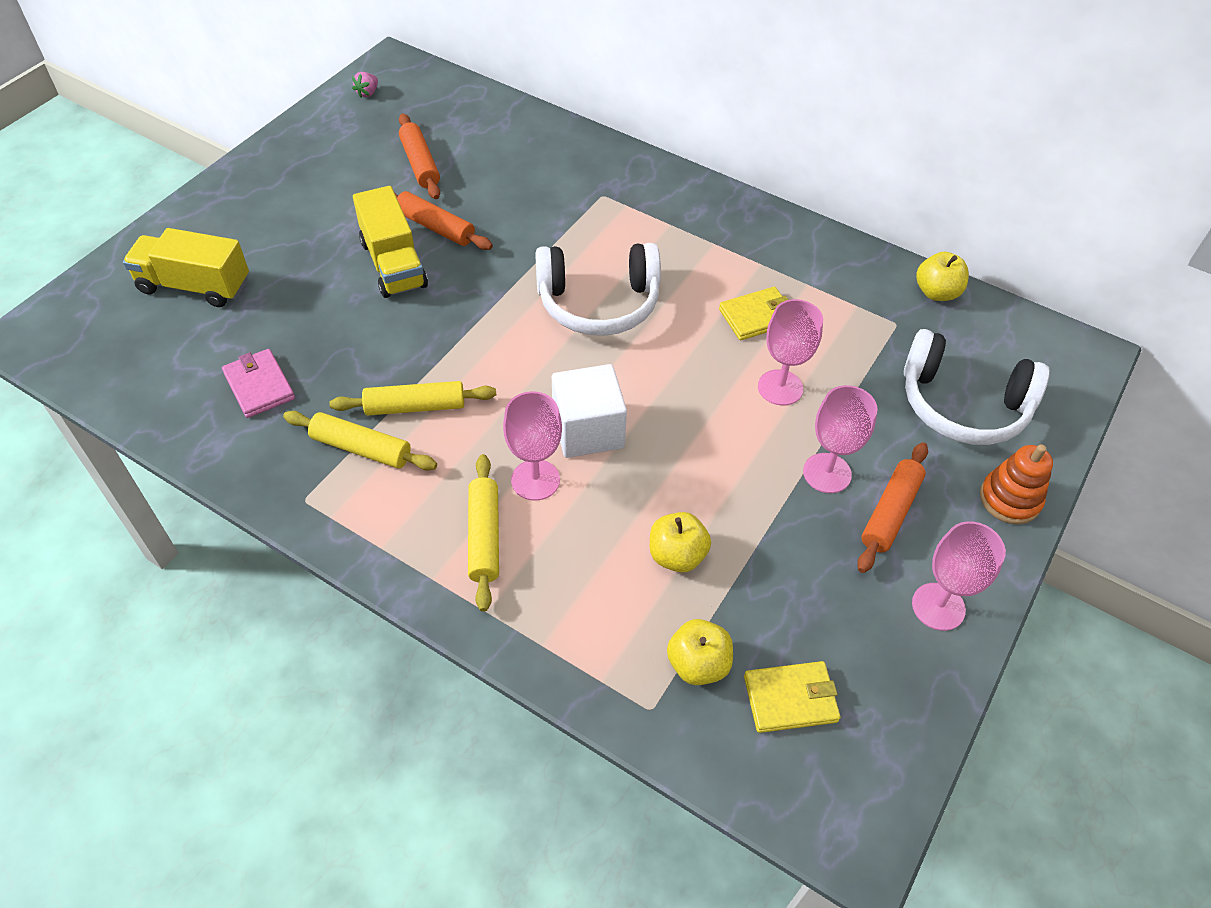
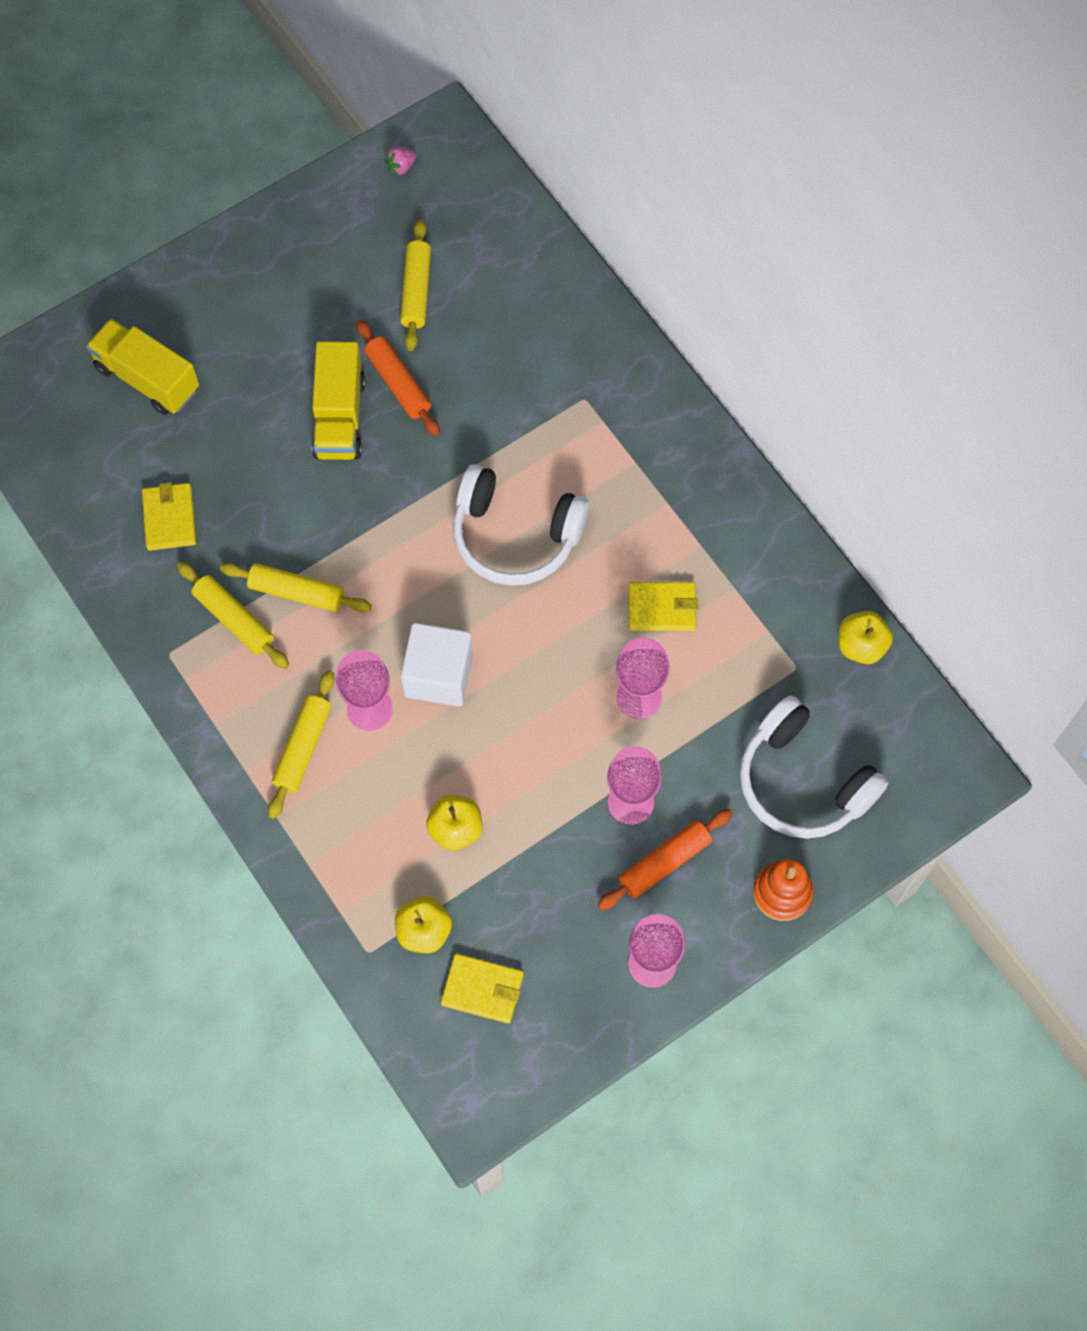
camera: 25 degrees right, 15 degrees up
pink wallet [222,349,295,418] -> yellow wallet [142,482,196,551]
orange rolling pin [399,114,440,199] -> yellow rolling pin [400,220,431,351]

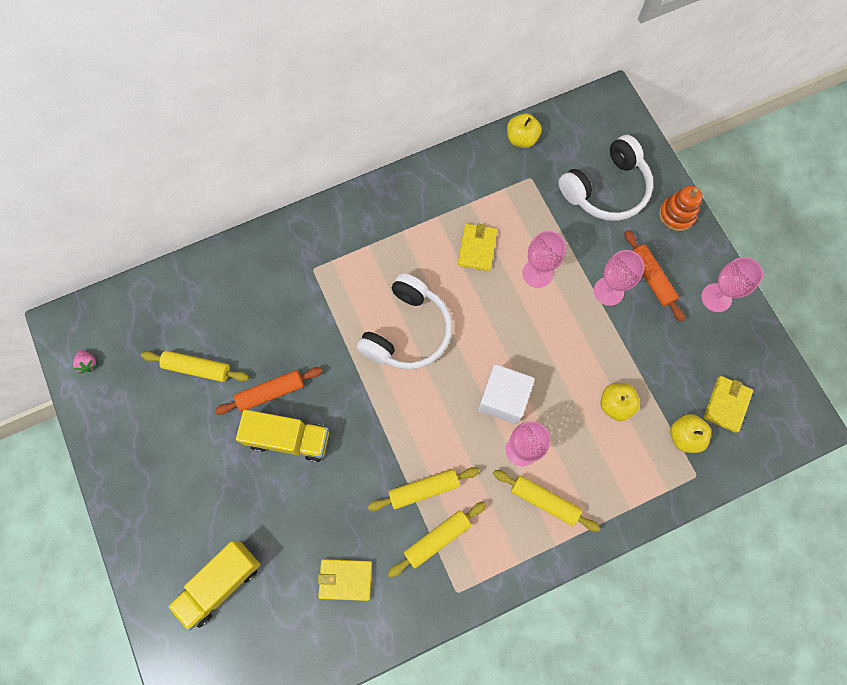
camera: 80 degrees left, 5 degrees up
yellow rolling pin [220,563,372,612] -> yellow rolling pin turned 45 degrees clockwise [368,467,480,511]

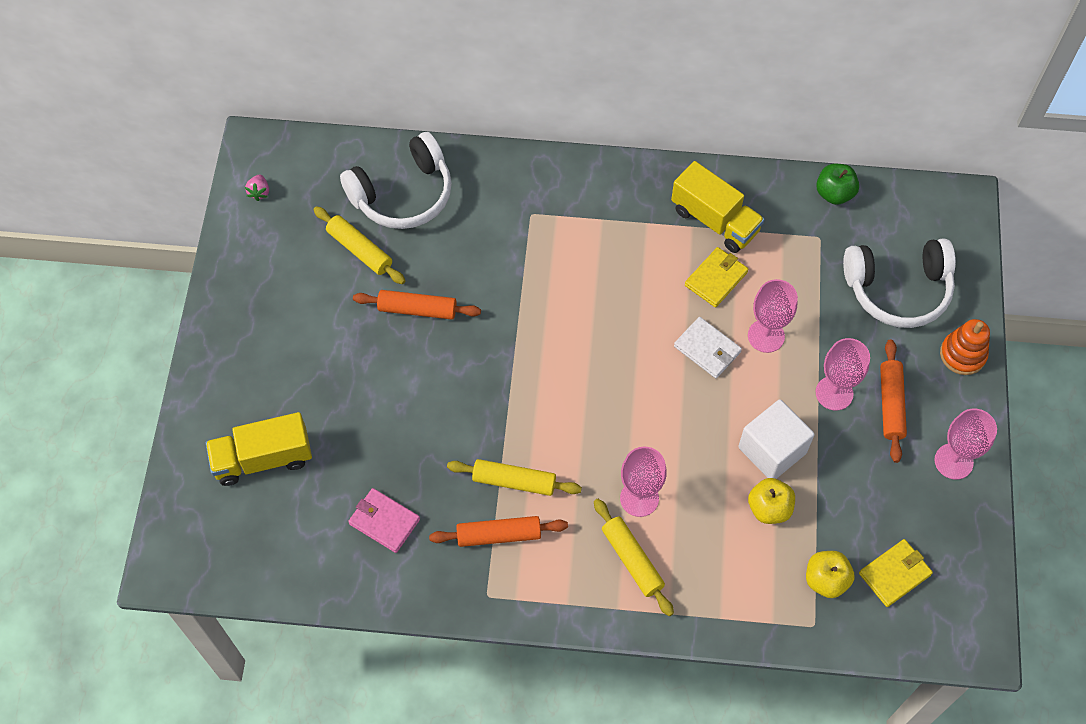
camera: 30 degrees right, 10 degrees down
yellow truck [236,409,329,462] -> yellow truck moved to [671,161,765,253]
yellow wallet [318,559,372,601] -> pink wallet [348,488,420,553]
white headphones [357,273,452,370] -> white headphones moved to [340,132,452,229]
yellow rolling pin [388,502,486,578] -> orange rolling pin [429,516,568,547]
white cube [478,364,535,424] -> white cube moved to [738,399,815,479]
yellow apple [507,113,541,148] -> green apple [816,164,859,205]
none -> white wallet [674,317,742,378]

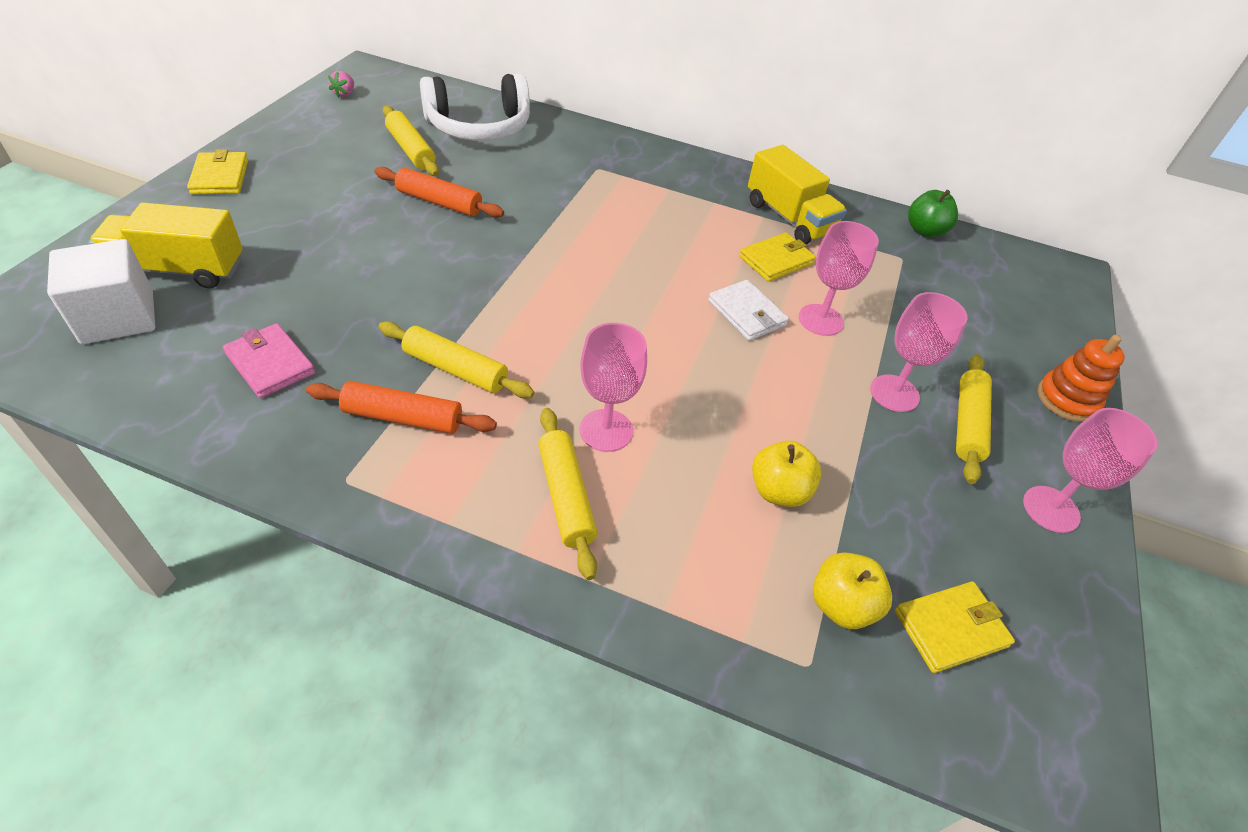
camera: 10 degrees right, 15 degrees down
white cube [738,399,815,479] -> white cube moved to [47,239,155,344]
white headphones [843,238,956,328] -> none
orange rolling pin [880,339,907,463] -> yellow rolling pin [956,354,992,484]
none -> yellow wallet [187,149,248,194]

